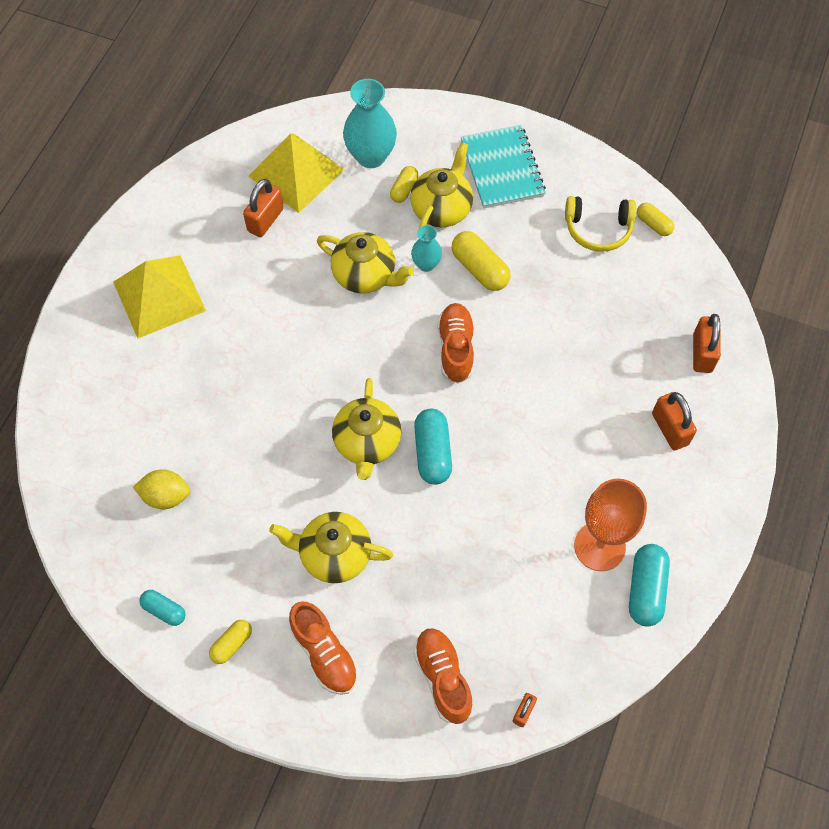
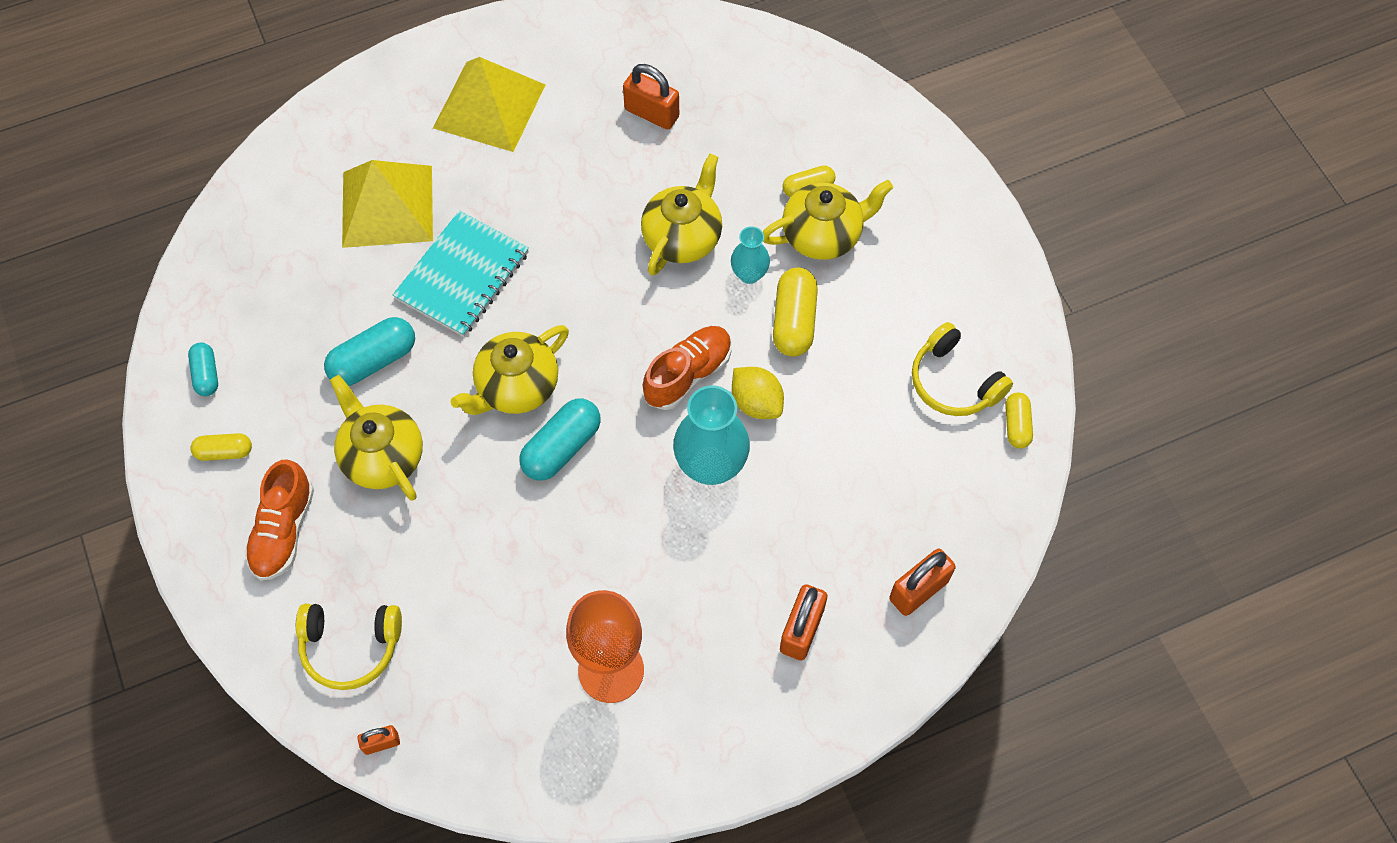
camera: 45 degrees right, 0 degrees up
yellow lemon [133,469,190,509] -> yellow lemon moved to [732,367,784,419]
orange padlock [243,179,284,237] -> orange padlock turned 45 degrees clockwise [623,64,679,130]
yellow pyramid [248,133,345,213] -> yellow pyramid moved to [342,160,433,248]
yellow teapot [317,232,414,293] -> yellow teapot turned 135 degrees counterclockwise [641,154,722,276]
turquoise vase [343,79,397,168] -> turquoise vase moved to [673,385,750,485]
orange shoe [413,628,474,724] -> yellow headphones [296,604,402,690]
turquoise notebook [461,125,546,209] -> turquoise notebook moved to [393,210,529,337]
turquoise capsule [629,544,670,627] -> turquoise capsule moved to [324,317,415,386]

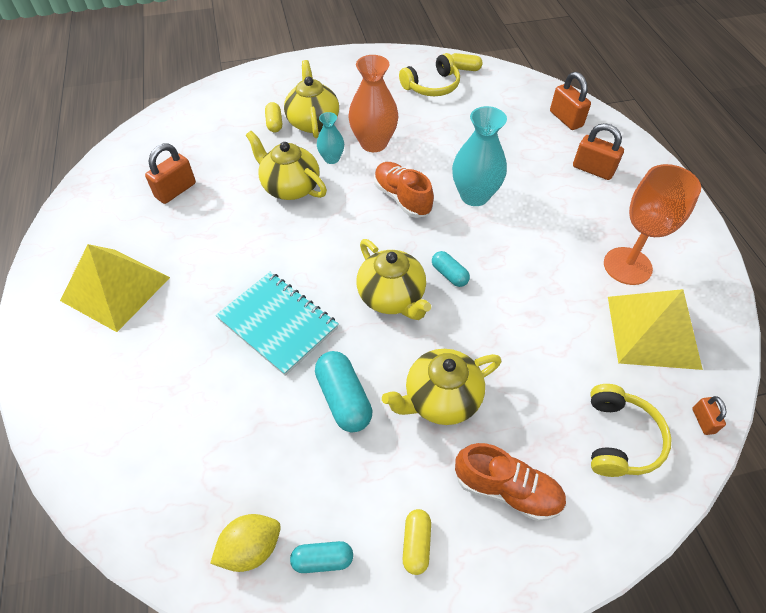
camera: 80 degrees left, 10 degrees down
yellow pyramid [342,160,433,248] -> yellow pyramid moved to [608,289,703,370]
turquoise capsule [519,398,601,481] -> turquoise capsule [432,251,470,287], size x0.60
yellow lemon [732,367,784,419] -> yellow lemon moved to [210,514,281,572]
yellow capsule [773,268,818,356] -> orange vase [348,55,399,152]

